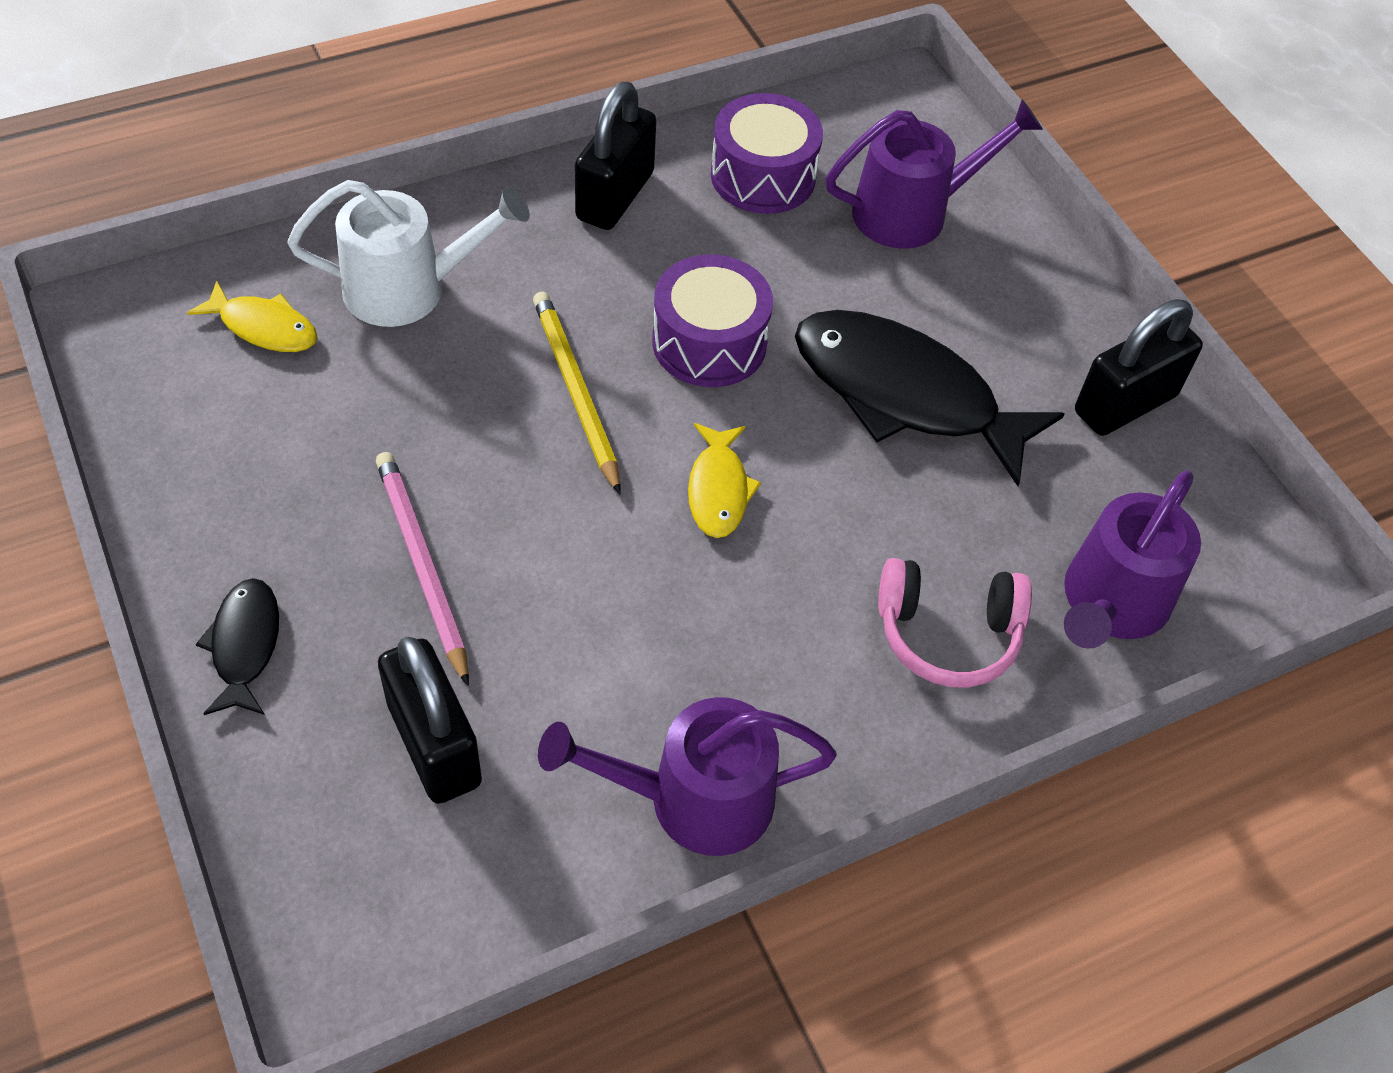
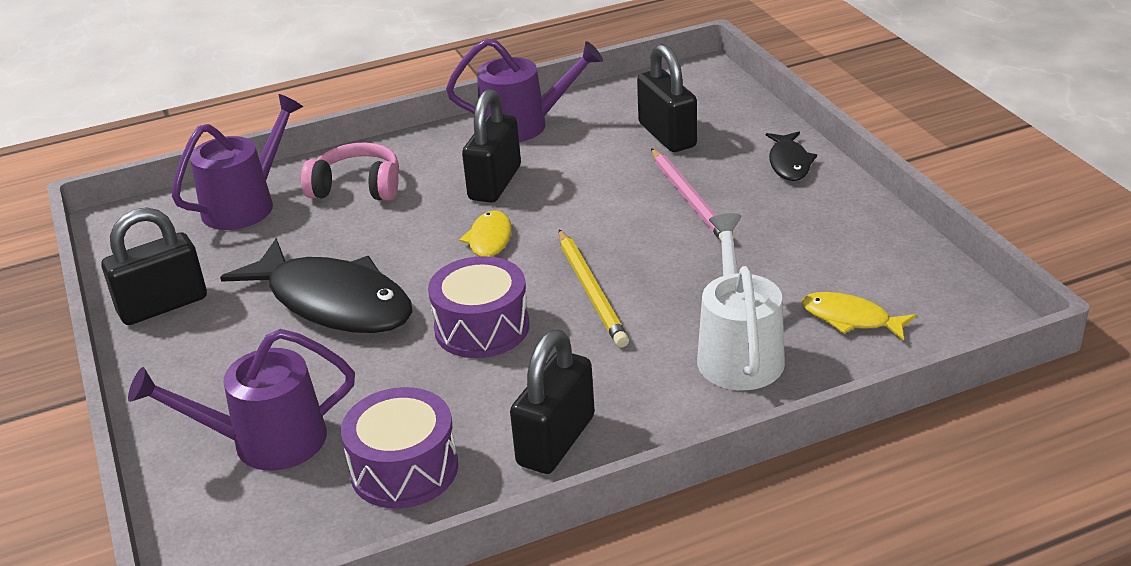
camera: 170 degrees left, 20 degrees down
white watering can [288,180,530,327] -> white watering can turned 90 degrees clockwise [697,213,785,390]
none -> black padlock [462,89,521,203]

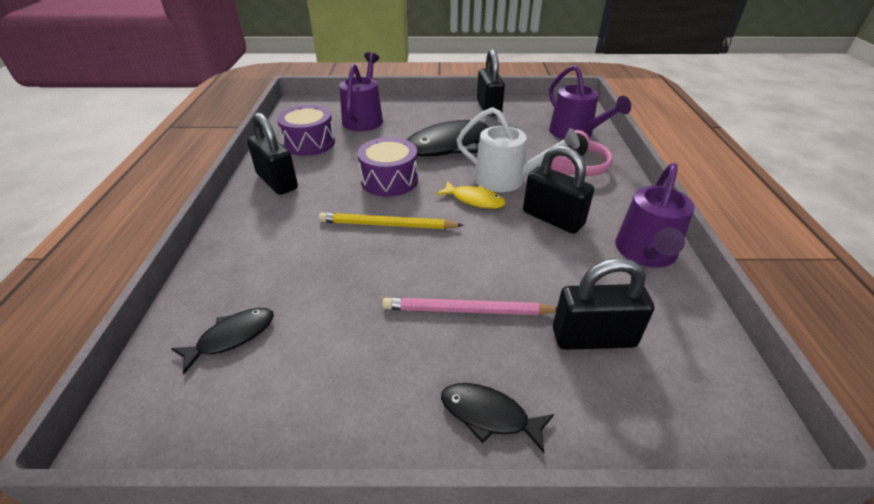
camera: 110 degrees right, 5 degrees up
white watering can [697,213,785,390] -> white watering can moved to [457,107,580,192]
yellow fish [802,292,916,341] -> black fish [171,308,274,374]

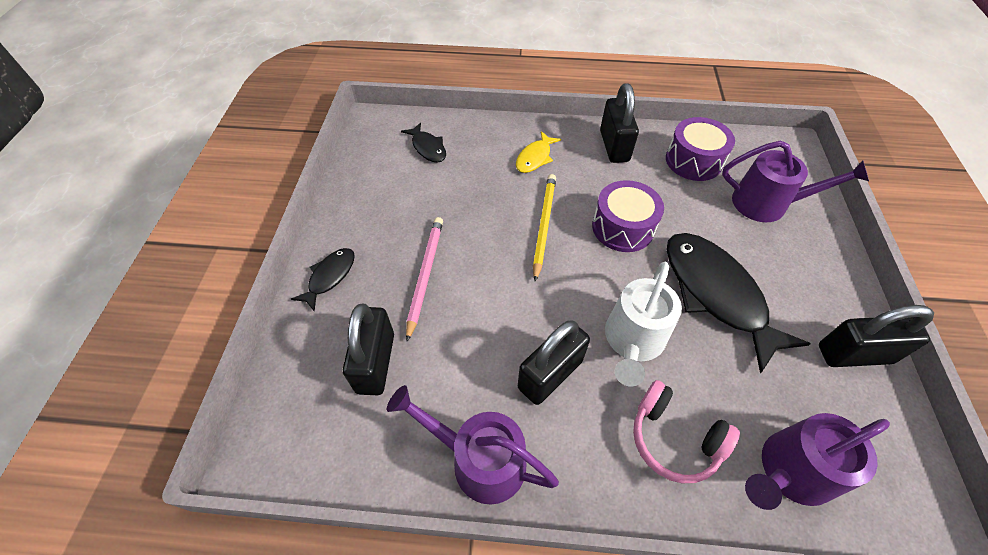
camera: 95 degrees right, 15 degrees up
black padlock [247,112,298,195] -> black padlock turned 60 degrees counterclockwise [600,83,639,163]
yellow fish [436,181,506,209] -> yellow fish moved to [516,131,561,173]

